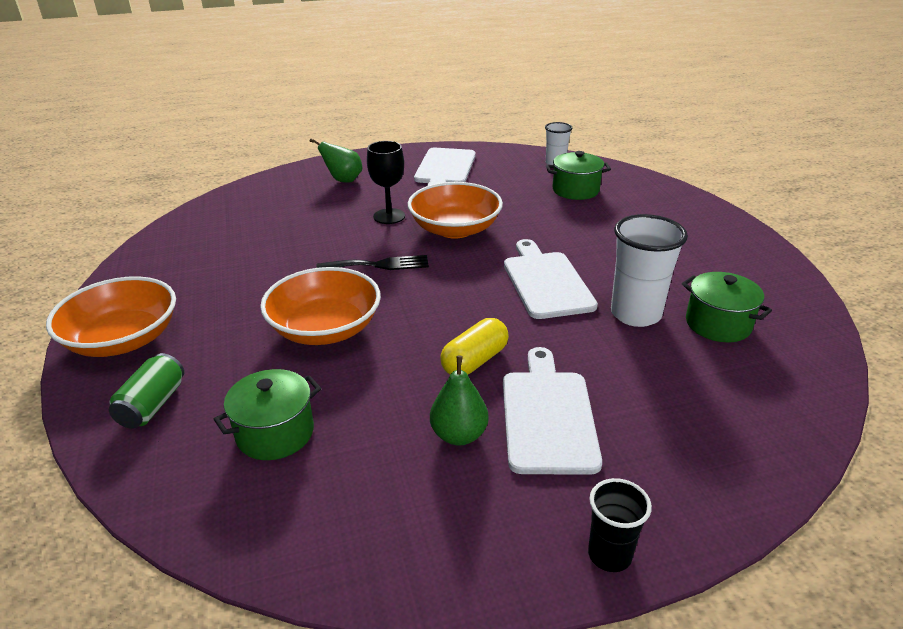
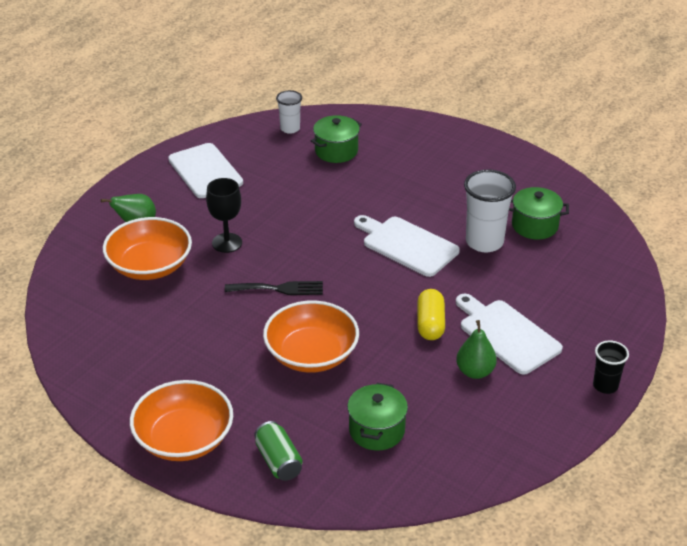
camera: 40 degrees left, 5 degrees up
black fork [316,255,429,270] -> black fork turned 45 degrees clockwise [225,281,323,295]
orange bowl [408,182,503,239] -> orange bowl moved to [103,217,192,280]

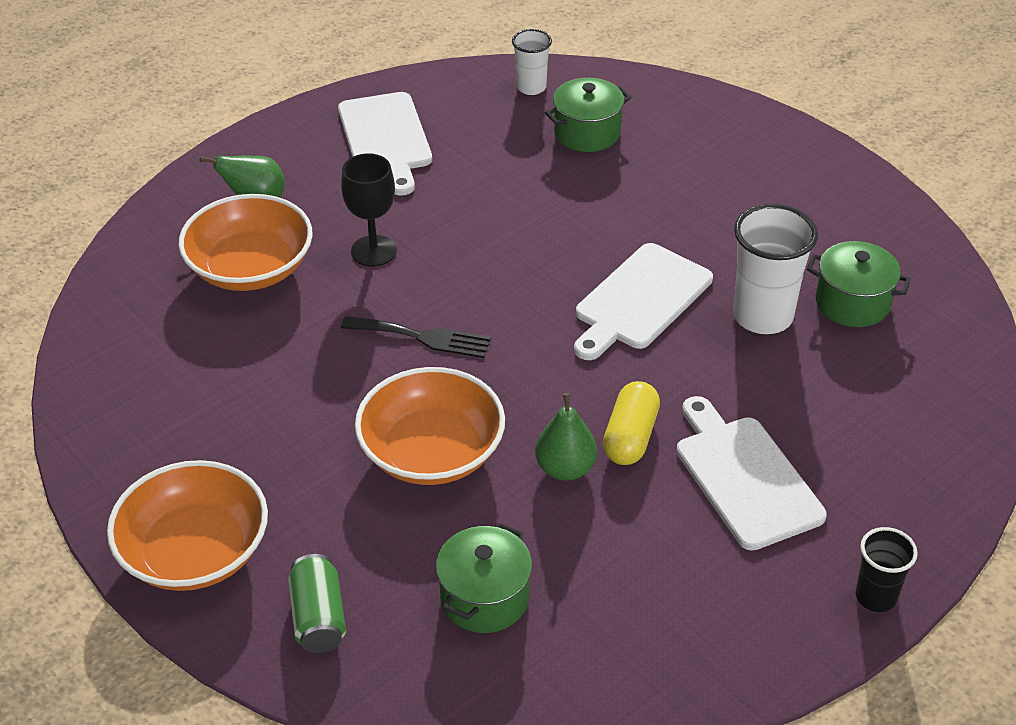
camera: 15 degrees right, 5 degrees up
white cutting board [354,215,460,277] -> white cutting board turned 105 degrees counterclockwise [574,243,713,360]
green pear [456,320,497,379] -> green pear moved to [535,393,597,481]

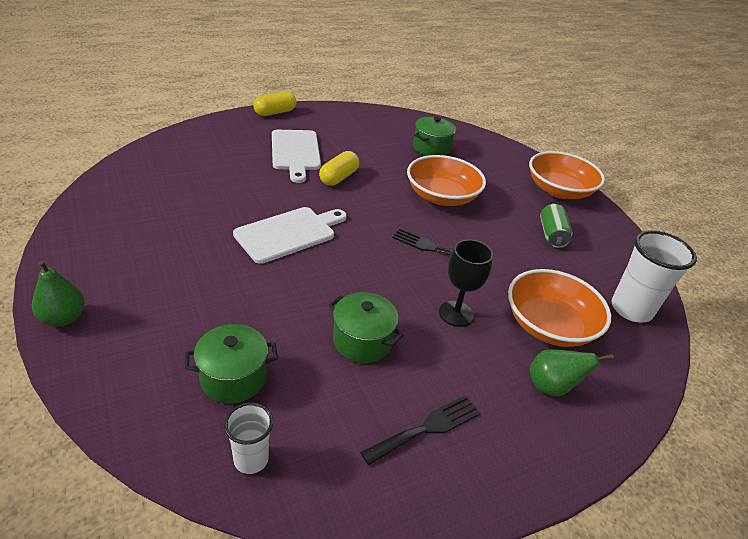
camera: 170 degrees left, 5 degrees down
green can [288,554,346,653] -> green can moved to [540,204,573,248]
white cutting board [338,92,432,196] -> black fork [360,395,481,465]
green pear [535,393,597,481] -> green pear moved to [32,260,85,327]
white cup [733,204,818,334] -> white cup moved to [612,230,697,323]
green pot [807,241,911,327] -> green pot moved to [329,292,404,363]
black cup [856,527,918,612] -> yellow capsule [253,91,296,116]

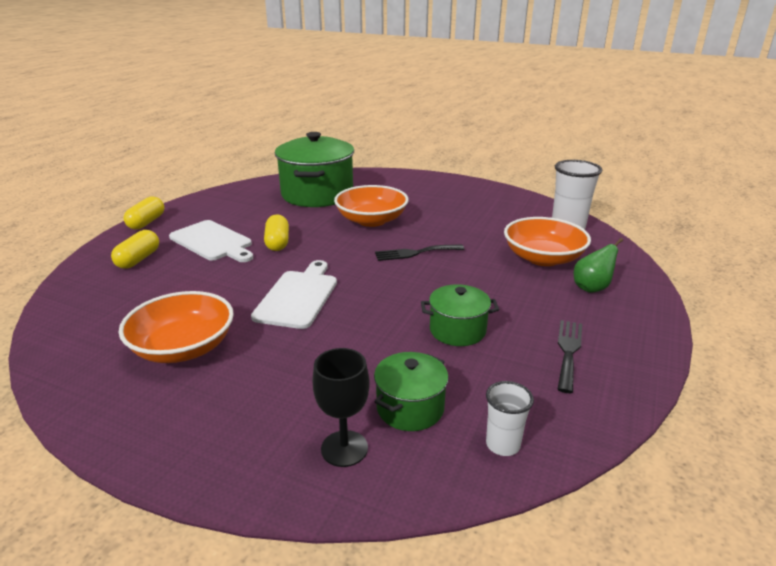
camera: 35 degrees left, 10 degrees down
green pear [32,260,85,327] -> none
green pot [413,117,456,156] -> green pot [275,132,354,207], size x1.96
black goblet [439,240,493,327] -> black goblet moved to [312,348,370,467]
orange bowl [529,151,605,199] -> orange bowl moved to [119,291,234,363]
green can [540,204,573,248] -> none
none -> yellow capsule [111,230,159,269]

